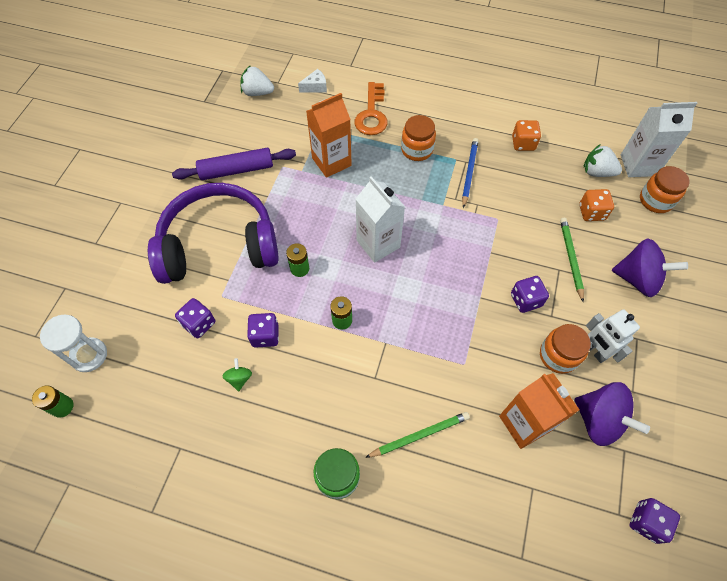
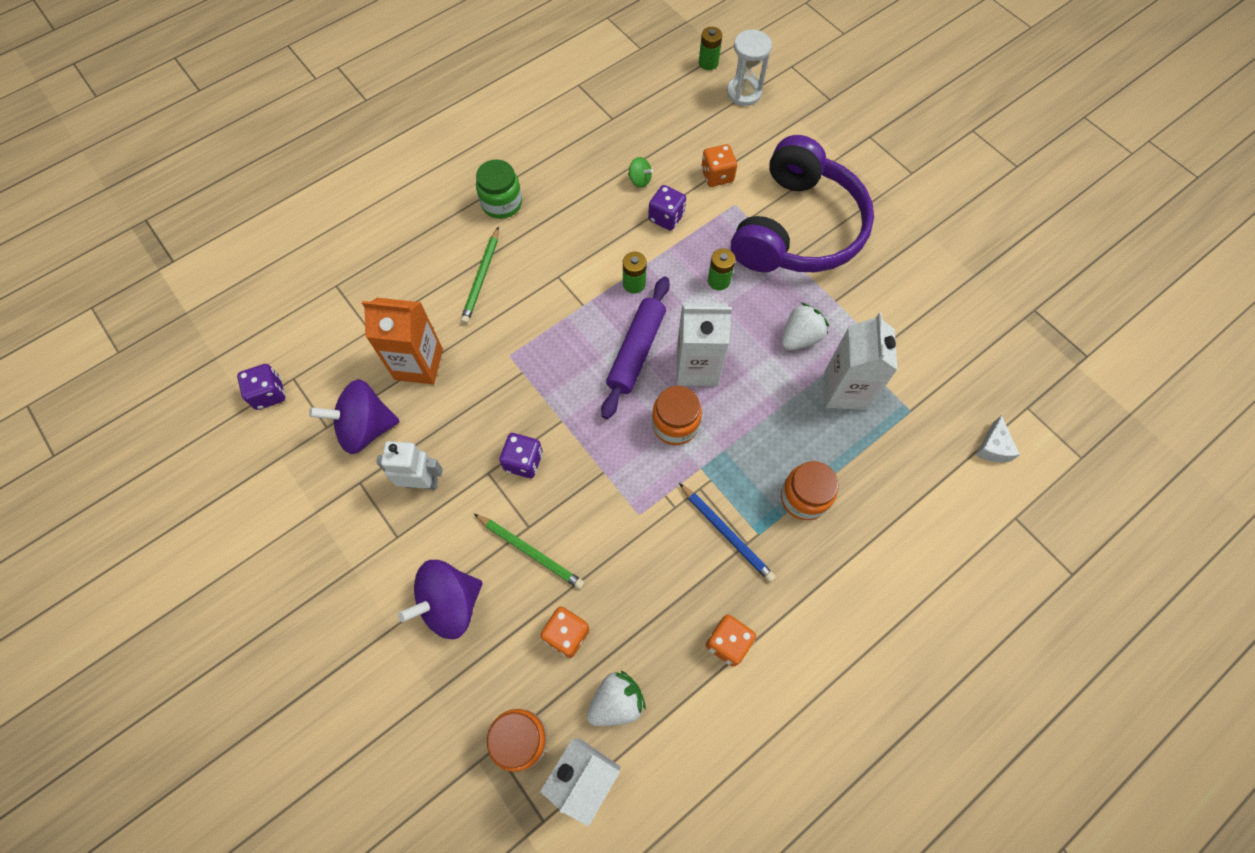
camera: 125 degrees right, 5 degrees up
purple rolling pin [172,148,296,180] -> purple rolling pin moved to [601,276,670,419]
purple dice [175,298,215,338] -> orange dice [701,144,737,187]
white strawberry [240,65,274,96] -> white strawberry moved to [782,302,829,350]
orange carton [306,93,352,178] -> white carton [825,313,898,410]
orange key [354,82,387,135] -> none
orange jar [540,324,591,374] -> orange jar moved to [652,386,702,445]

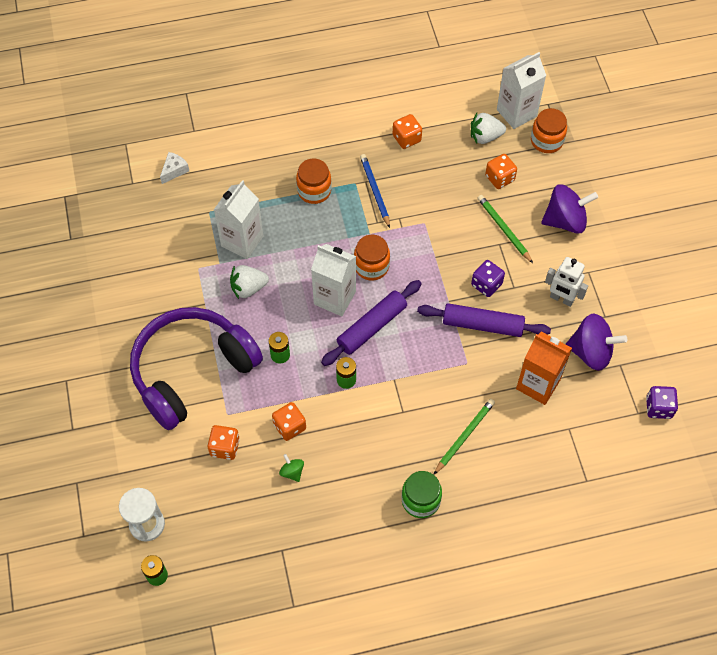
camera: 155 degrees left, 5 degrees down
purple dice [648,185,686,231] -> orange dice [272,402,306,441]
none -> purple rolling pin [417,303,551,337]

